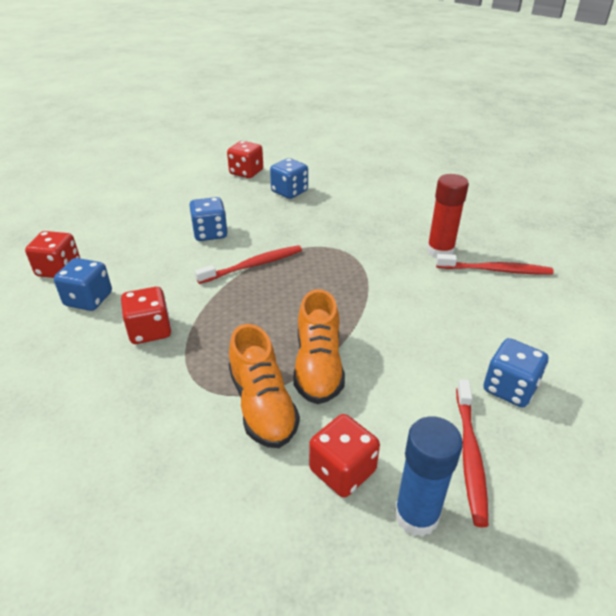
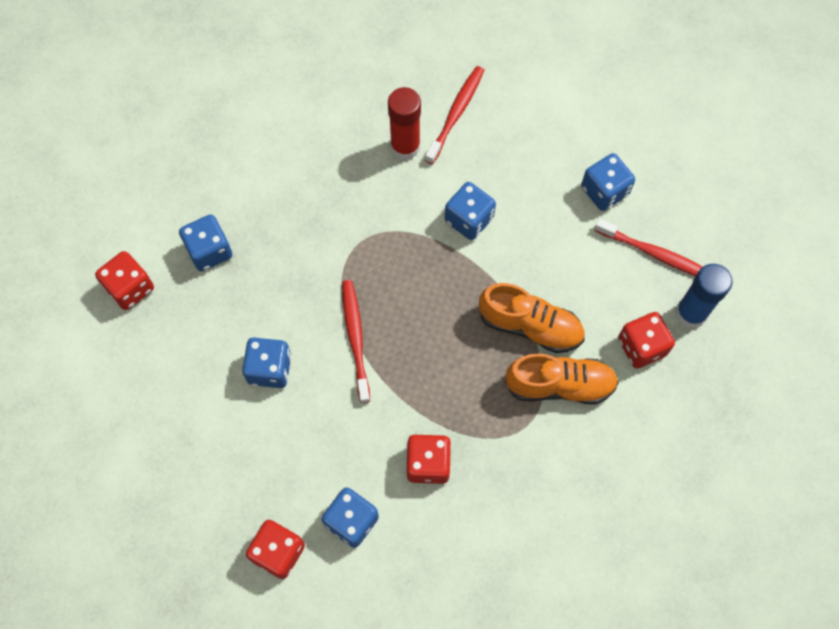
camera: 70 degrees left, 30 degrees up
none -> blue dice [445,182,496,240]

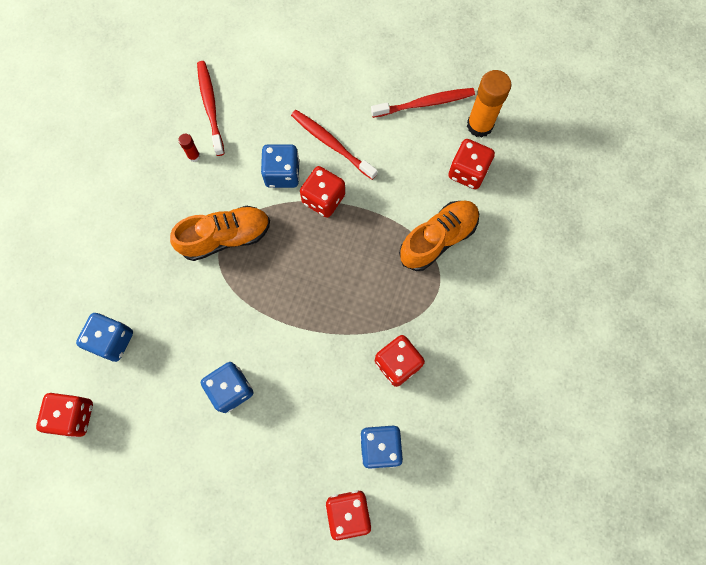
camera: 40 degrees left, 5 degrees up
red toothbrush [342,280,370,403] -> red toothbrush moved to [291,110,378,180]
red glue stick [388,87,421,160] -> red glue stick [178,134,200,162], size x0.47
orange shoe [479,283,585,353] -> orange shoe moved to [170,206,270,261]
blue dice [581,153,635,211] -> none
blue glue stick [676,264,732,328] -> orange glue stick [467,70,511,138]
none -> red dice [300,166,345,218]

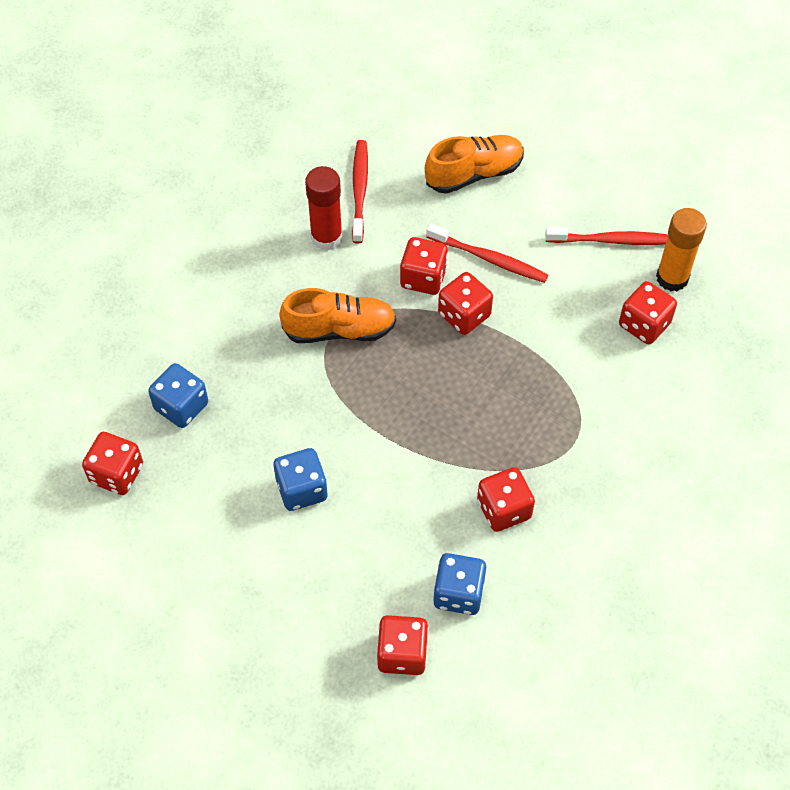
camera: 15 degrees right, 15 degrees down
red glue stick [178,134,200,162] -> red glue stick [305,166,343,250], size x2.15
blue dice [261,144,300,188] -> red dice [400,237,448,295]
red toothbrush [291,110,378,180] -> red toothbrush turned 150 degrees clockwise [426,223,548,283]
orange shoe [399,200,479,271] -> orange shoe moved to [425,135,524,194]

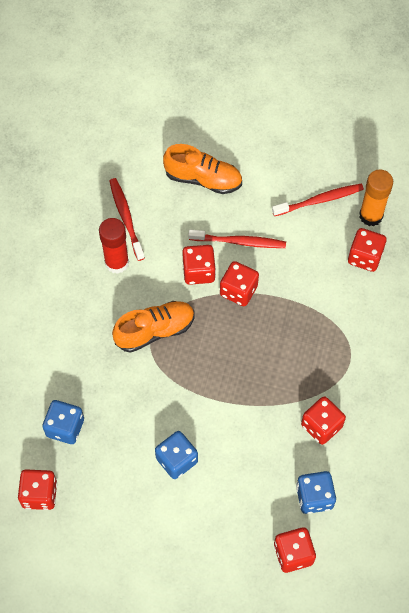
camera: 20 degrees left, 5 degrees up
orange shoe [425,135,524,194] -> orange shoe turned 60 degrees clockwise [163,144,242,194]

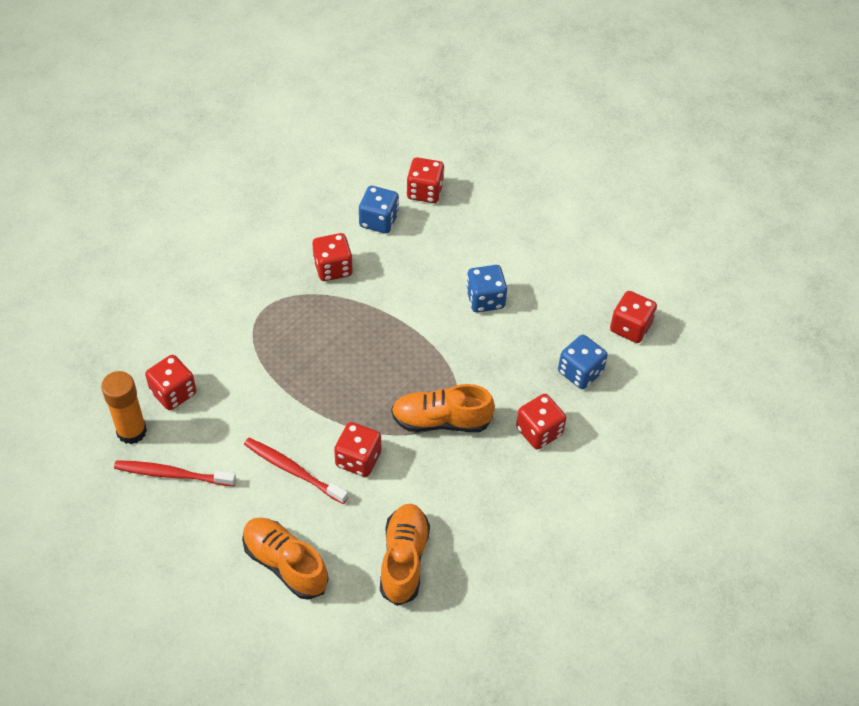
camera: 155 degrees left, 10 degrees down
red glue stick [99,218,129,274] -> none
red toothbrush [109,178,145,261] -> orange shoe [380,504,430,606]
red dice [220,261,259,306] -> red dice moved to [516,394,566,449]

